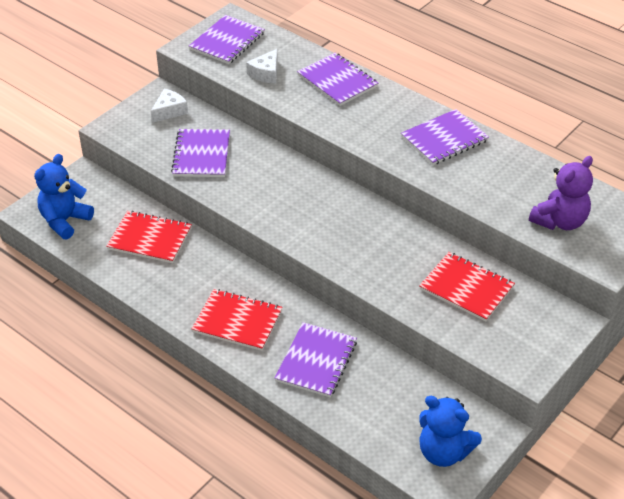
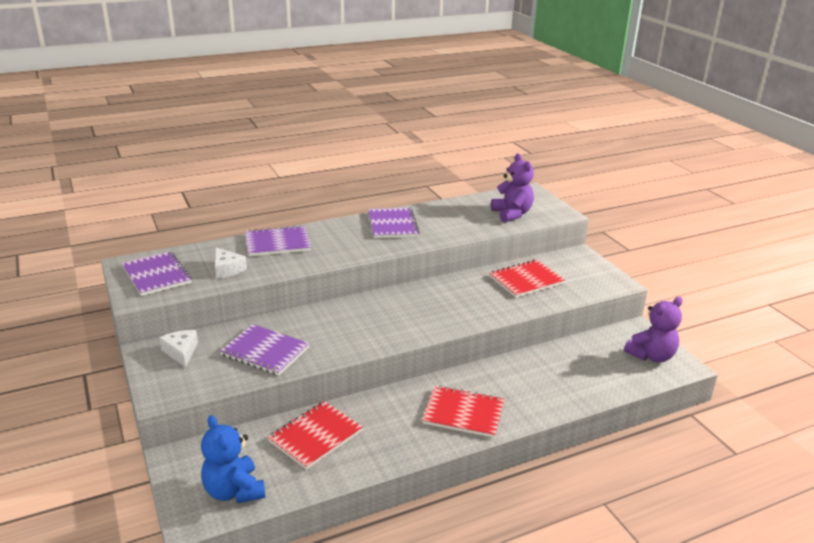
camera: 65 degrees left, 15 degrees down
red notebook [192,289,283,351] -> red notebook turned 60 degrees clockwise [422,386,504,438]
purple notebook [275,322,357,397] -> none
blue teddy bear [419,396,482,467] -> purple teddy bear [624,297,683,362]

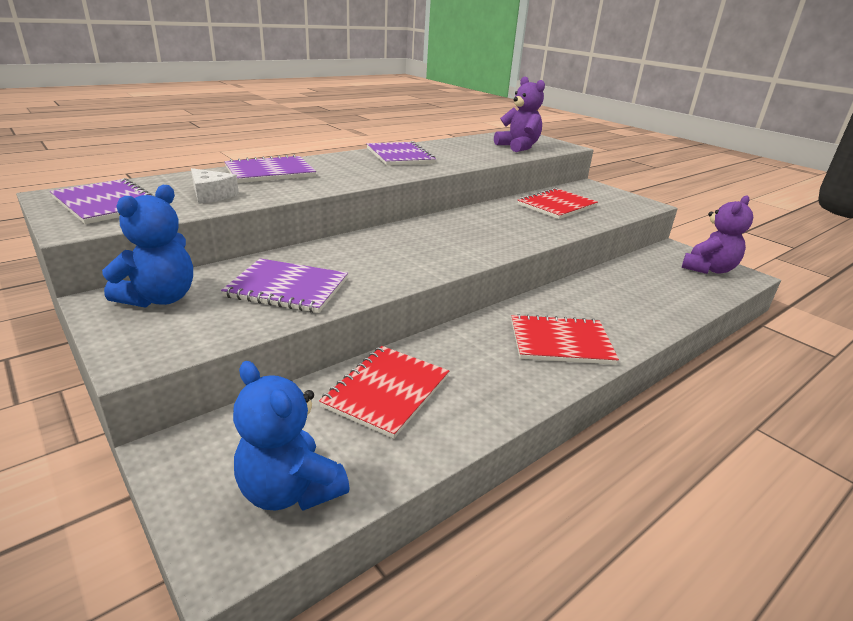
camera: 15 degrees left, 0 degrees up
white cheese [159,330,198,367] -> blue teddy bear [102,185,193,308]

